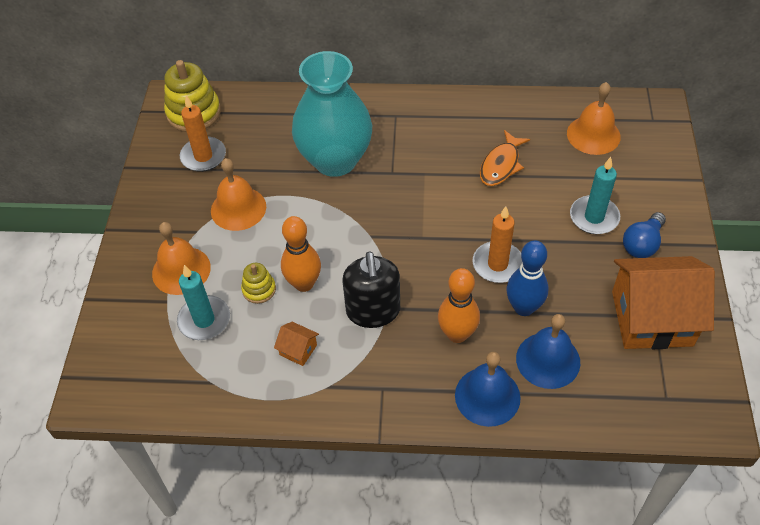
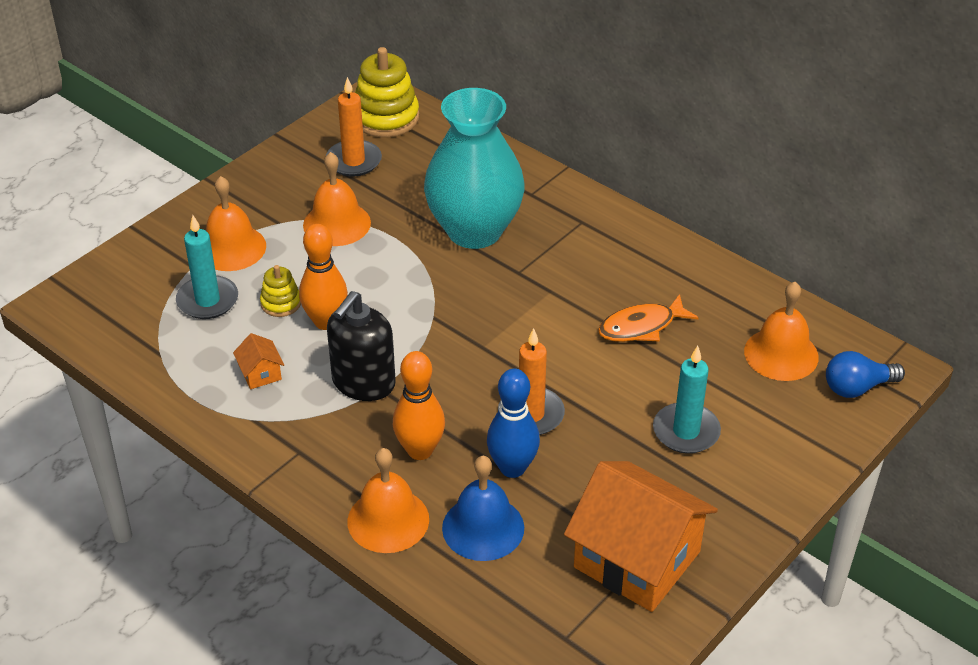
camera: 35 degrees right, 10 degrees down
blue bell [455,352,521,427] -> orange bell [347,448,429,553]
blue light bulb [623,212,666,258] -> blue light bulb moved to [826,351,905,398]

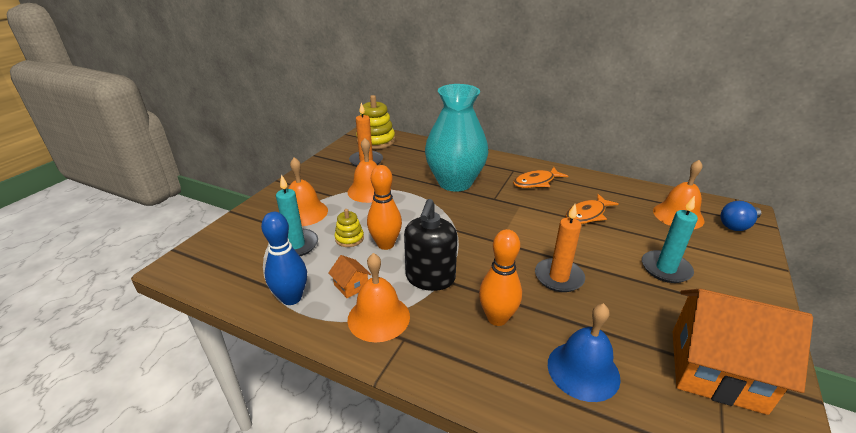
camera: 15 degrees left, 10 degrees down
orange bell [347,448,429,553] -> orange bell moved to [348,253,410,342]
blue bowling pin [487,368,540,478] -> blue bowling pin moved to [261,212,307,305]
none -> orange fish [513,167,568,188]

